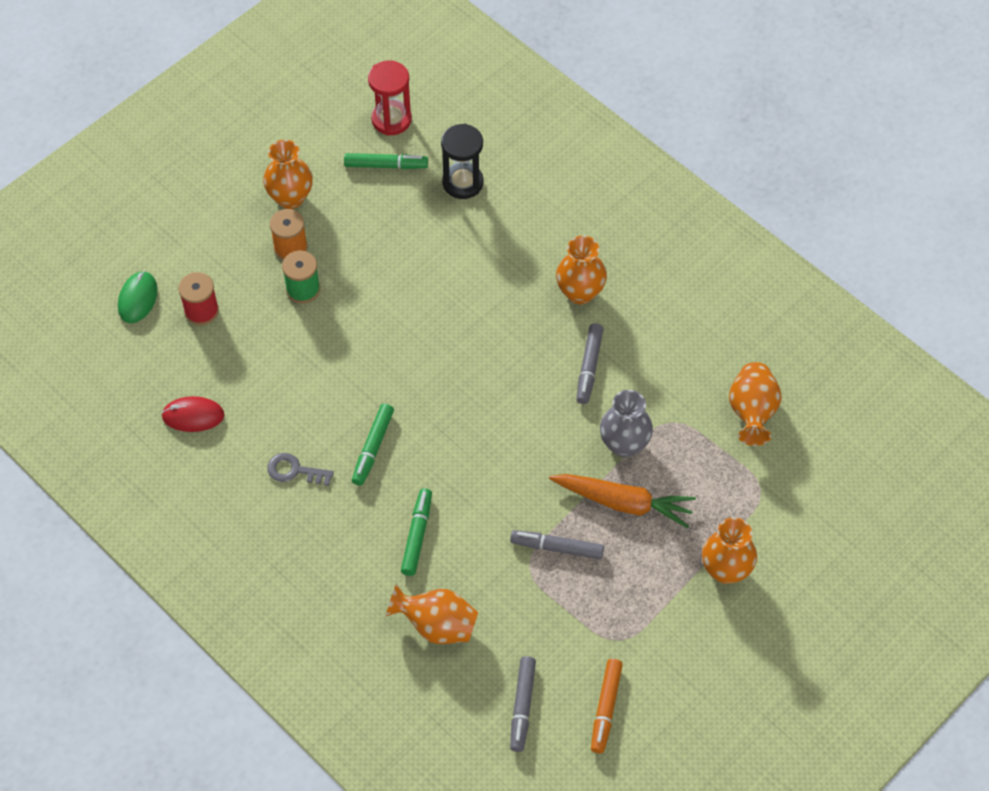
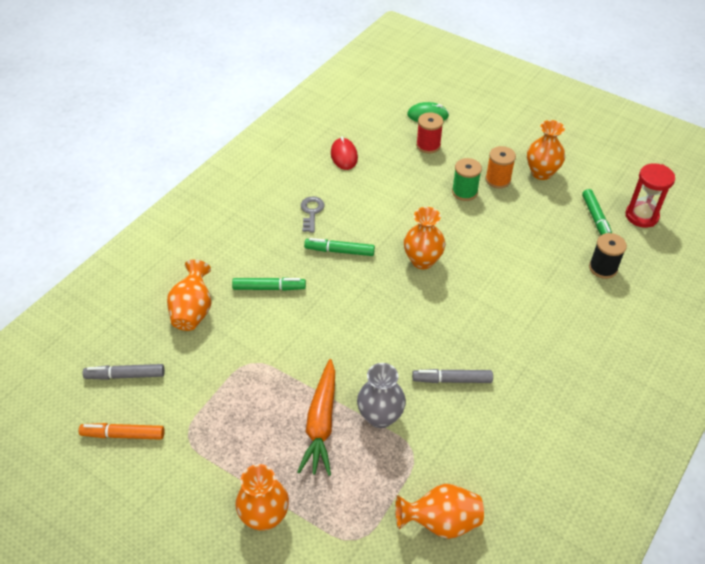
camera: 80 degrees right, 10 degrees down
black hourglass [441,124,483,199] -> black spool [589,233,627,279]
grey marker [510,530,604,559] -> none
orange vase [556,235,607,304] -> orange vase moved to [404,207,445,269]

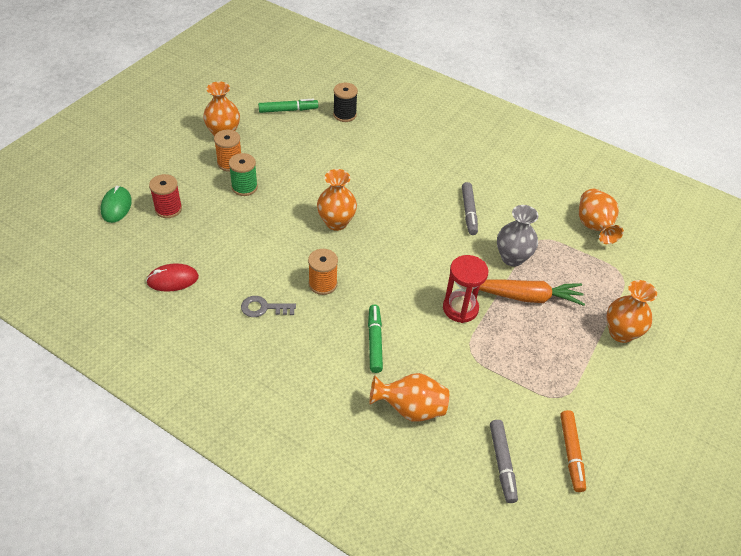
camera: 95 degrees left, 0 degrees up
green marker [304,238,375,256] -> orange spool [308,249,338,295]
red hourglass [625,163,675,228] -> red hourglass moved to [443,255,488,323]

